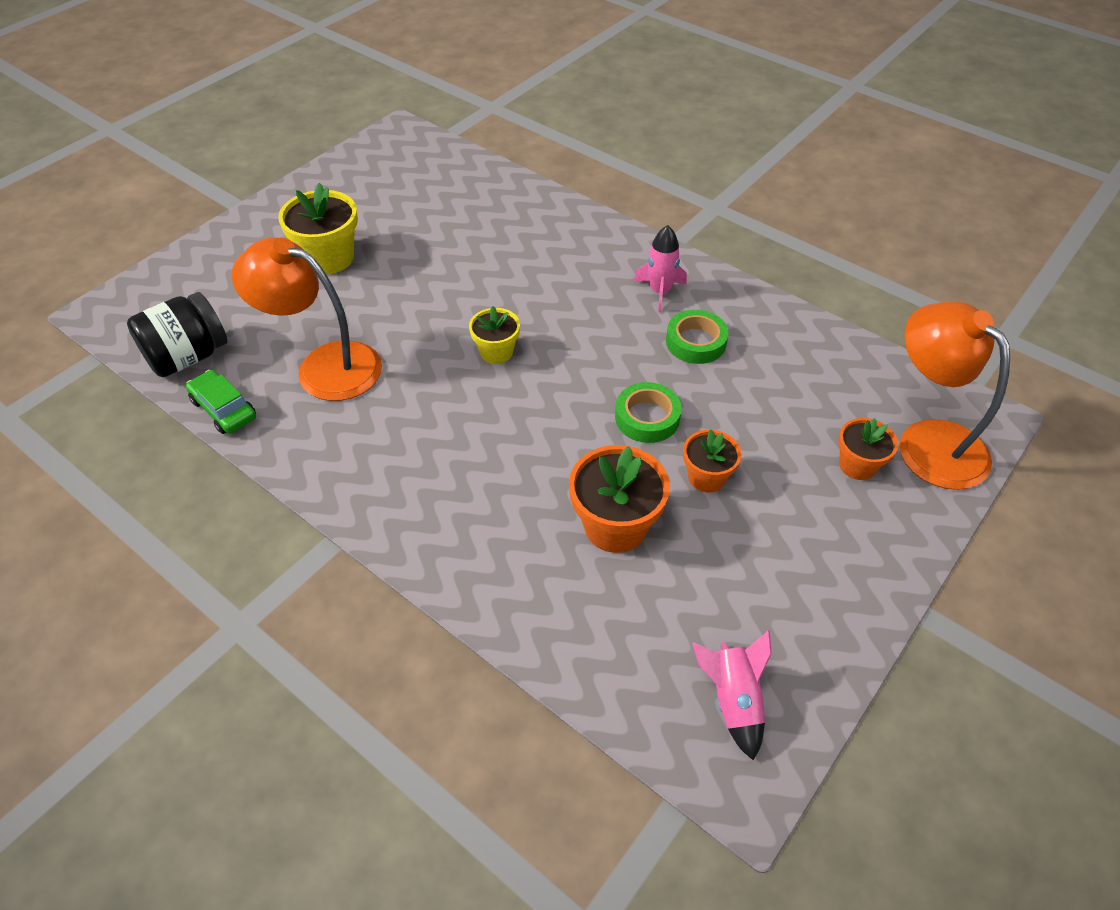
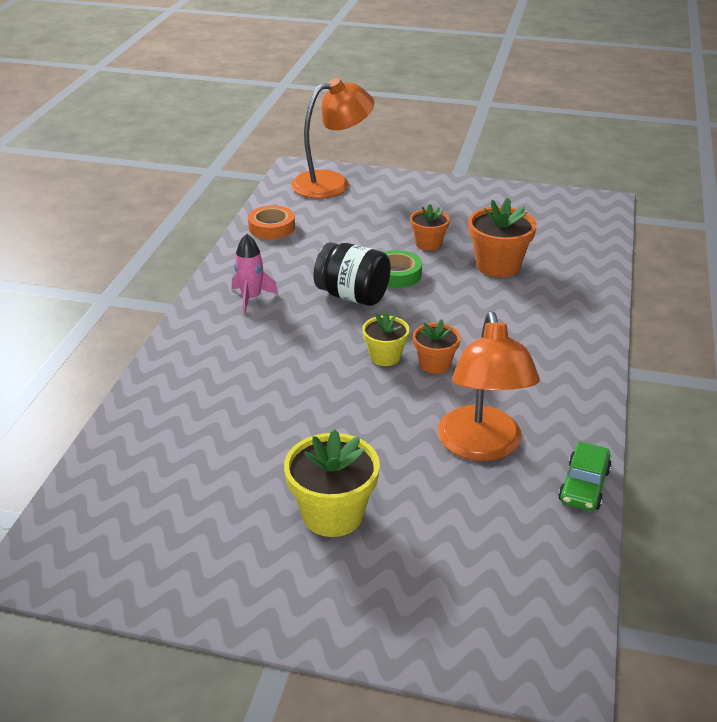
camera: 115 degrees left, 15 degrees down
black jar [127,292,228,377] -> black jar moved to [314,242,391,306]
green tape [666,310,729,364] -> none
pink rocket [692,630,772,760] -> none
orange flower pot [838,418,898,480] -> orange flower pot moved to [413,319,461,374]
orange lamp [900,301,1010,490] -> orange lamp turned 150 degrees counterclockwise [291,78,374,199]
none -> orange tape [248,205,295,239]

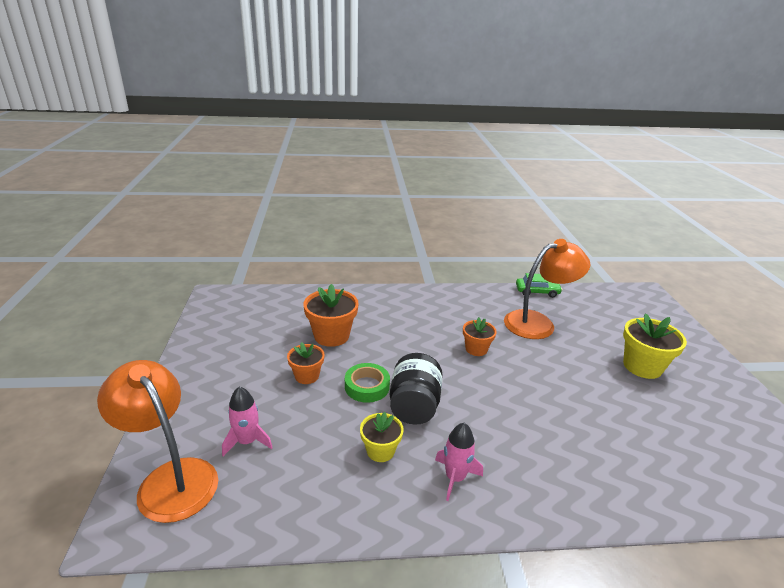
camera: 110 degrees left, 5 degrees down
orange tape [248,205,295,239] -> none
yellow flower pot [362,311,410,366] -> yellow flower pot moved to [360,412,404,462]
none -> pink rocket [222,386,273,456]

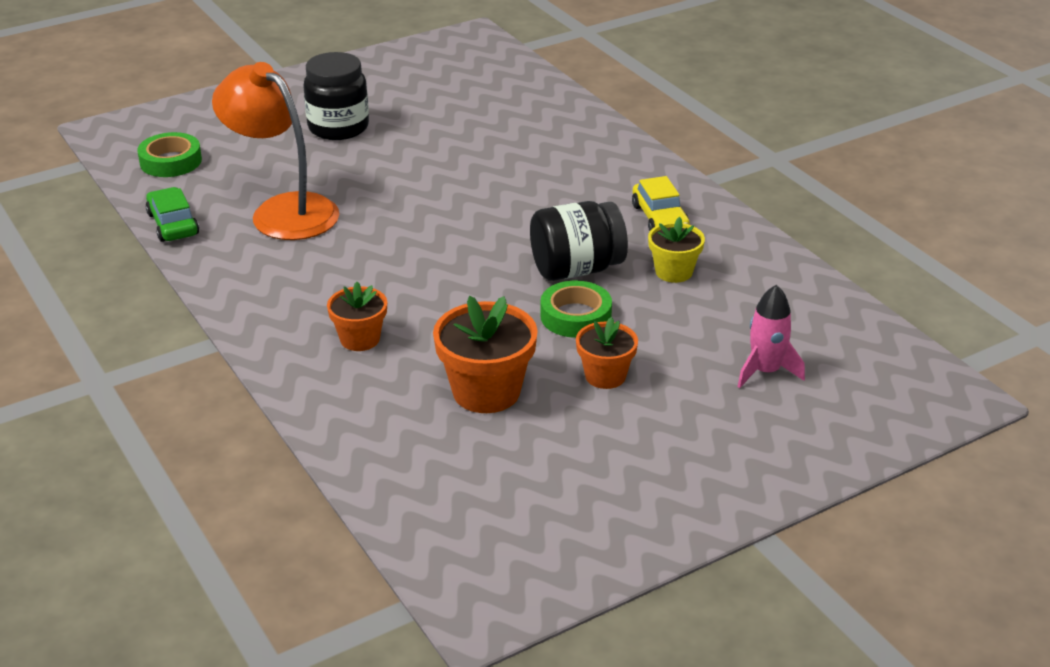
camera: 115 degrees left, 5 degrees up
orange lamp [97,360,218,523] -> none
pink rocket [435,423,483,501] -> yellow car [632,176,690,231]
orange flower pot [463,317,497,356] -> orange flower pot moved to [327,282,387,351]
yellow flower pot [623,313,687,379] -> black jar [303,52,369,140]
none -> green tape [137,132,202,177]

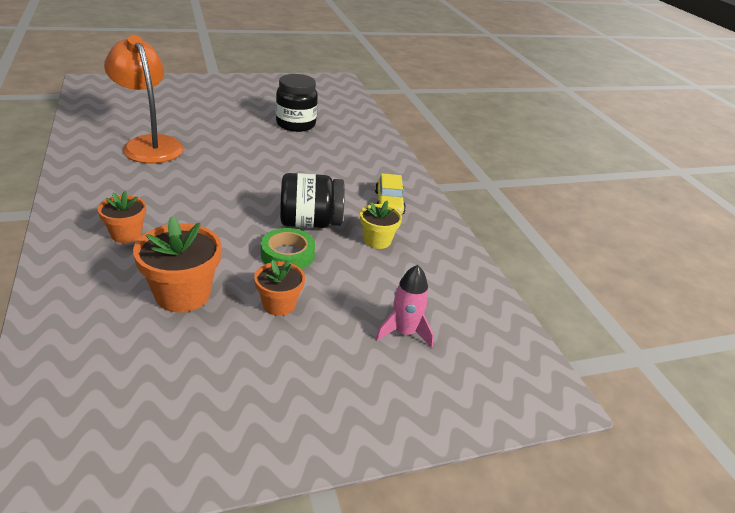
camera: 10 degrees right, 0 degrees up
green tape [137,132,202,177] -> none
green car [146,187,199,242] -> none
black jar [303,52,369,140] -> black jar moved to [276,74,318,132]

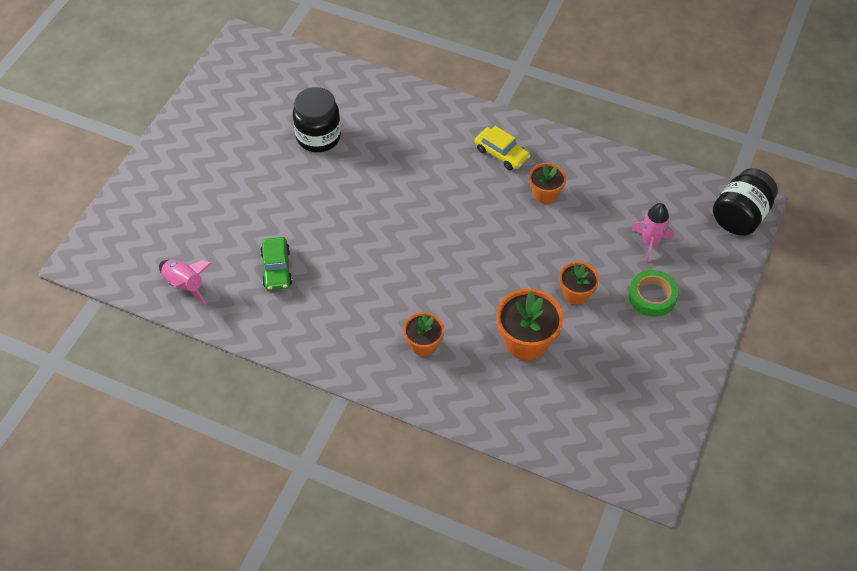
camera: 45 degrees left, 20 degrees up
orange lamp [104,35,184,163] -> green car [260,237,292,290]
green tape [261,228,315,269] -> green tape moved to [629,270,678,317]
black jar [280,173,345,228] -> black jar moved to [713,168,778,236]
yellow flower pot [360,201,402,249] -> orange flower pot [529,163,566,204]
none -> pink rocket [159,260,212,305]

